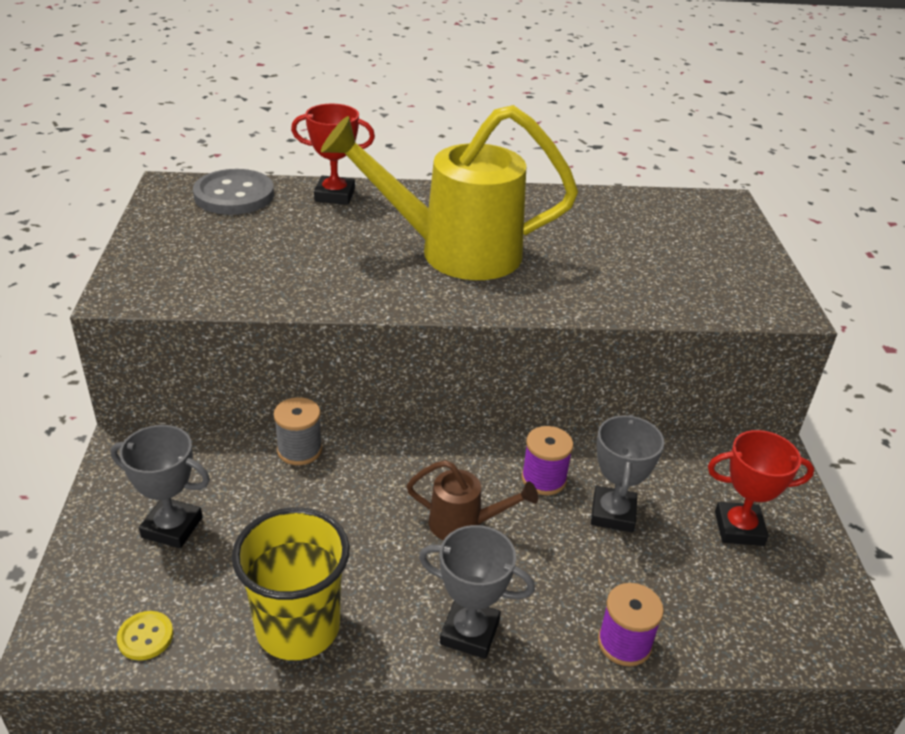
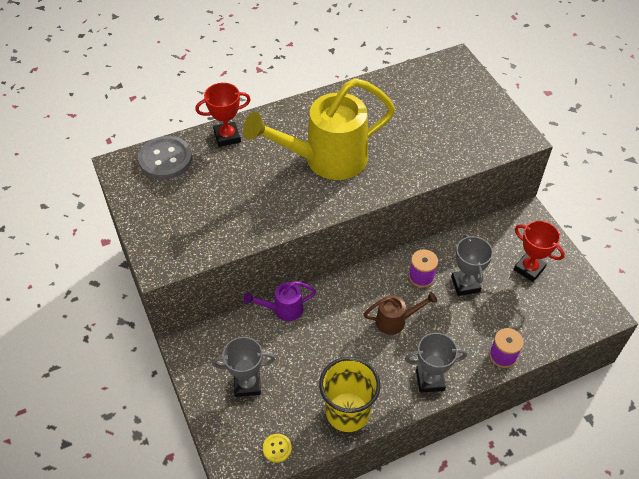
camera: 20 degrees left, 15 degrees up
grey spool [273,397,322,465] -> purple watering can [244,281,316,321]
red trophy [708,430,814,546] -> red trophy turned 60 degrees clockwise [514,221,565,282]

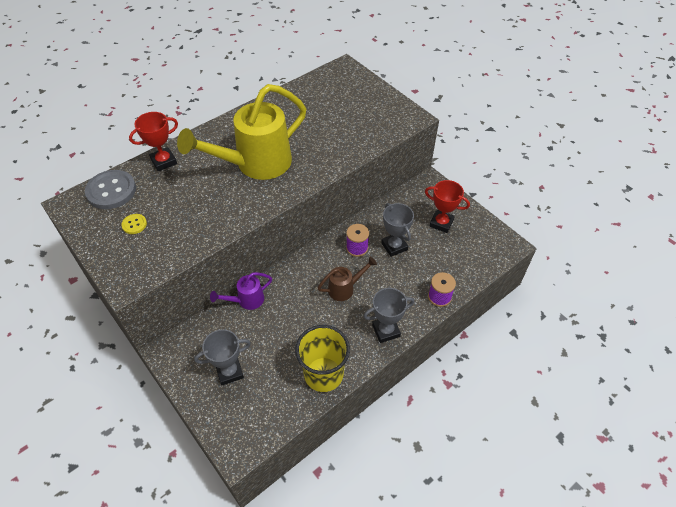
camera: 15 degrees left, 0 degrees up
yellow button [263,434,292,463] -> yellow button moved to [121,214,147,234]

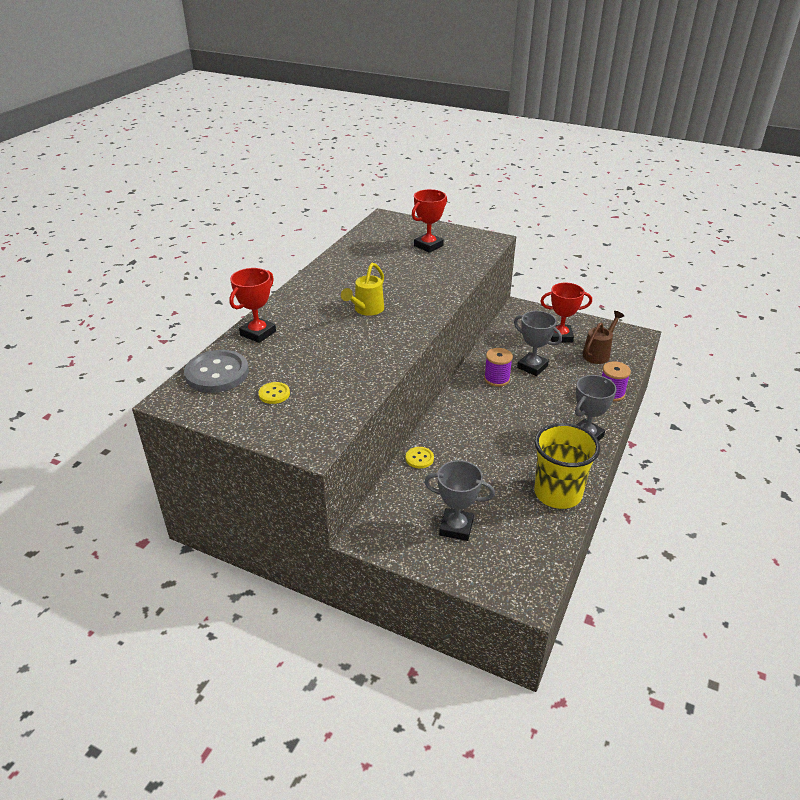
camera: 25 degrees left, 15 degrees down
yellow watering can [177,84,306,180] -> yellow watering can [341,263,384,316], size x0.46
grey trophy [194,329,251,386] -> grey trophy turned 60 degrees clockwise [424,460,495,541]
purple watering can [210,272,272,310] -> yellow button [406,447,434,469]
brown watering can [318,257,377,301] -> brown watering can moved to [582,311,624,364]
none -> red trophy [412,189,447,253]

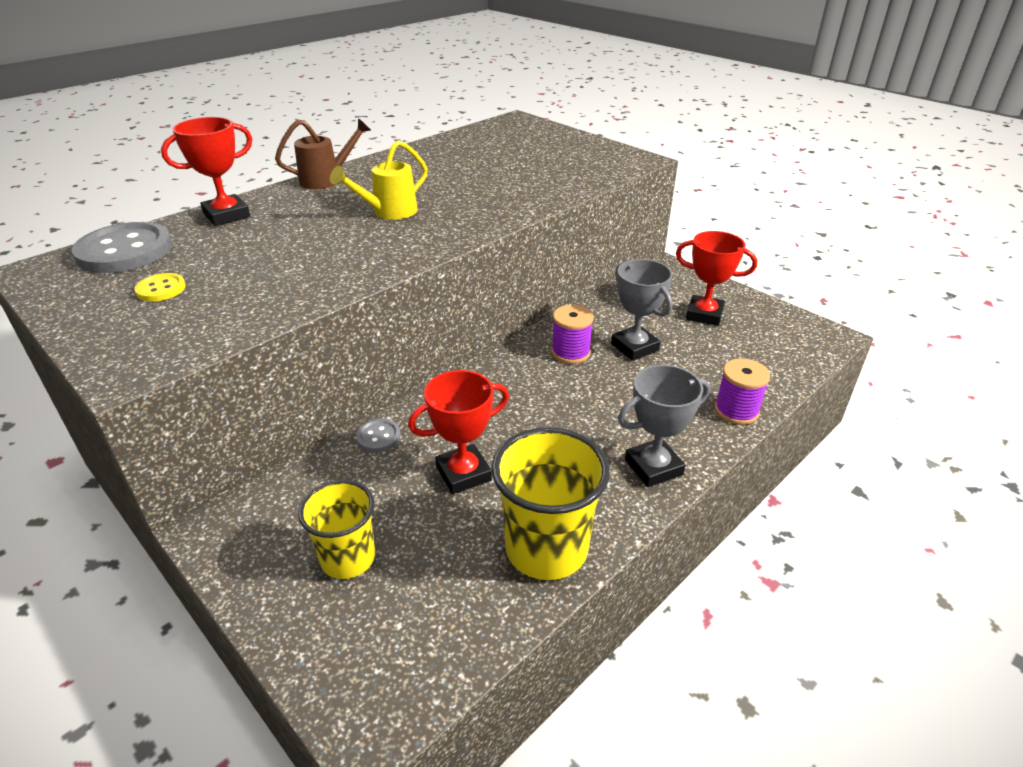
camera: 20 degrees right, 0 degrees up
yellow button [406,447,434,469] -> grey button [356,419,401,452]
red trophy [412,189,447,253] -> red trophy moved to [408,370,509,494]
grey trophy [424,460,495,541] -> yellow cup [298,480,375,579]
brown watering can [582,311,624,364] -> brown watering can moved to [275,118,371,189]

